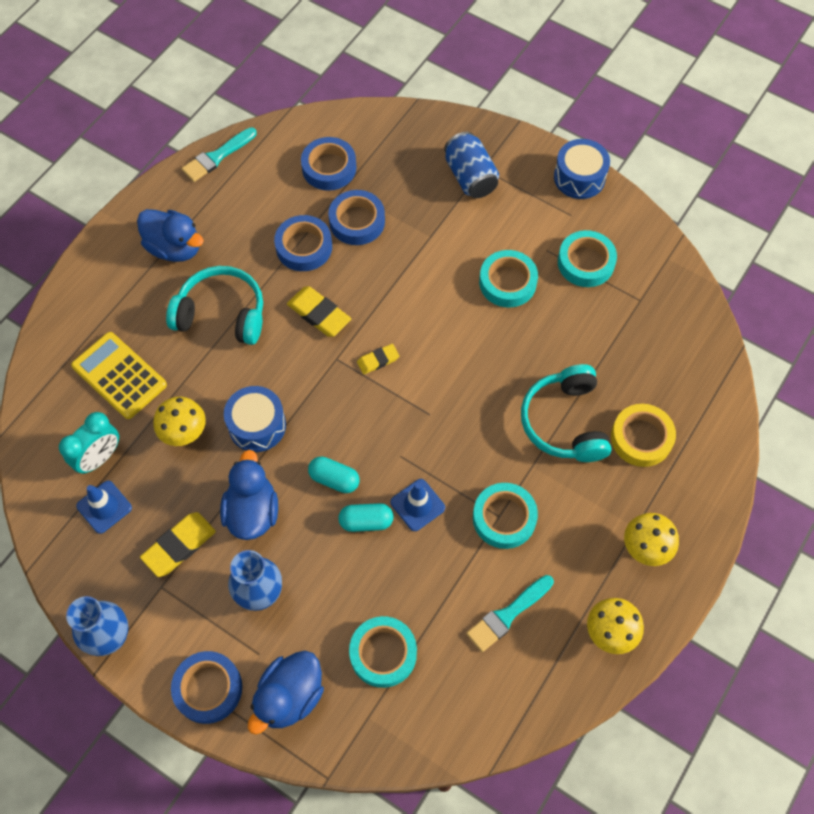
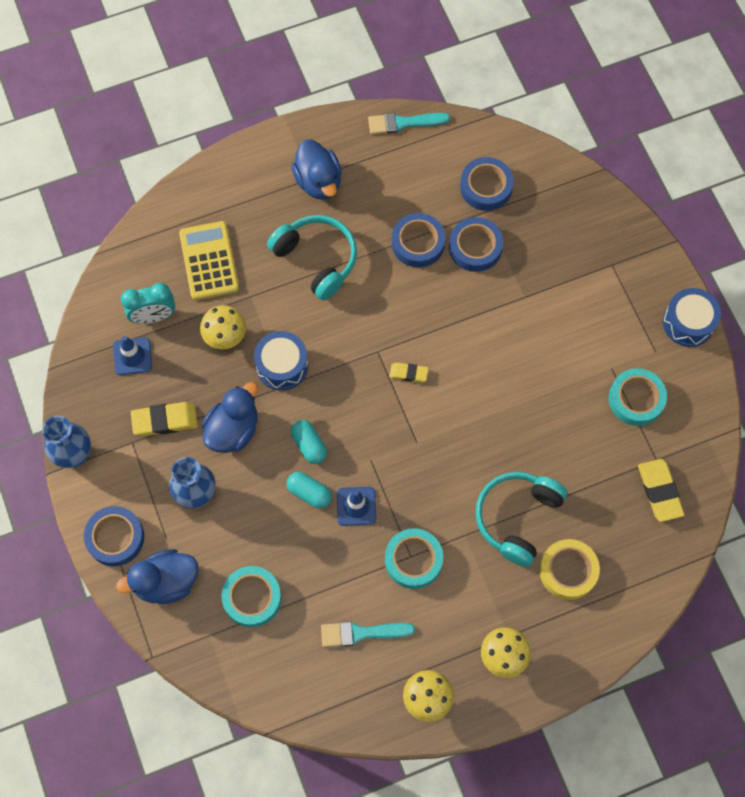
camera: 35 degrees right, 5 degrees up
yellow eraser [287,286,351,337] -> yellow eraser moved to [638,459,684,522]
blue can [444,132,499,198] -> none
turquoise tape [479,250,538,308] -> none

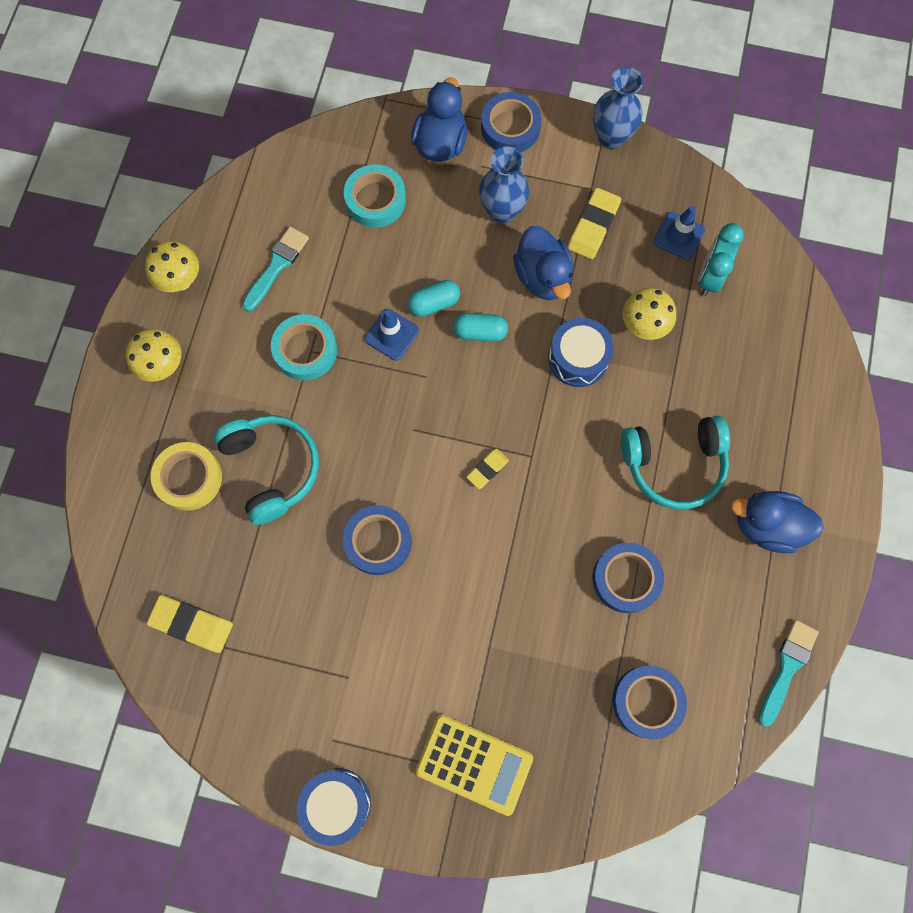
camera: 125 degrees right, 5 degrees up
yellow calculator [179,221,239,300] -> yellow calculator moved to [416,715,533,816]
blue tape [449,217,503,272] -> blue tape moved to [343,505,412,575]
turquoise tape [609,368,667,426] -> none

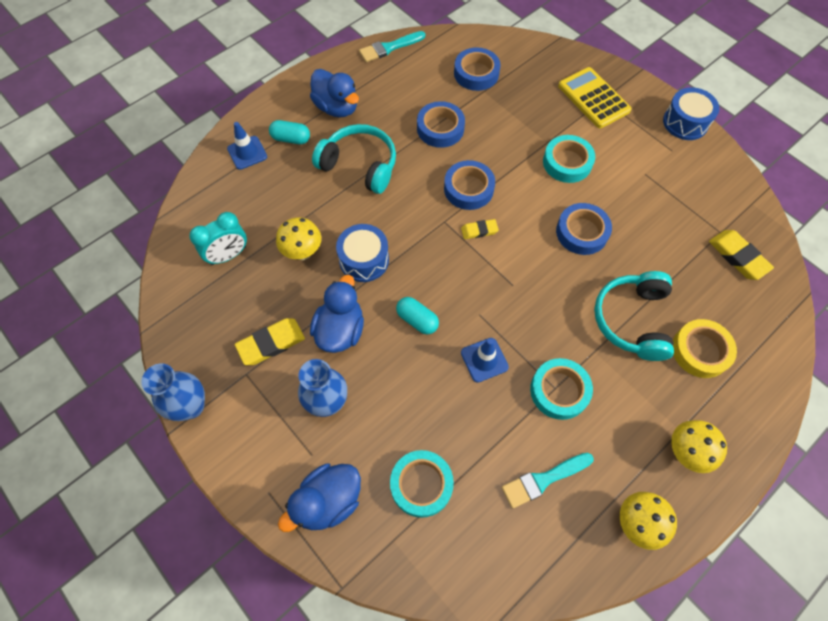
camera: 145 degrees left, 10 degrees down
turquoise capsule [408,280,460,317] -> turquoise capsule moved to [269,120,310,144]
blue tape [481,92,541,152] -> blue tape moved to [444,160,495,210]
blue traffic cone [654,206,705,260] -> blue traffic cone moved to [227,122,267,170]
none -> turquoise tape [543,135,595,183]

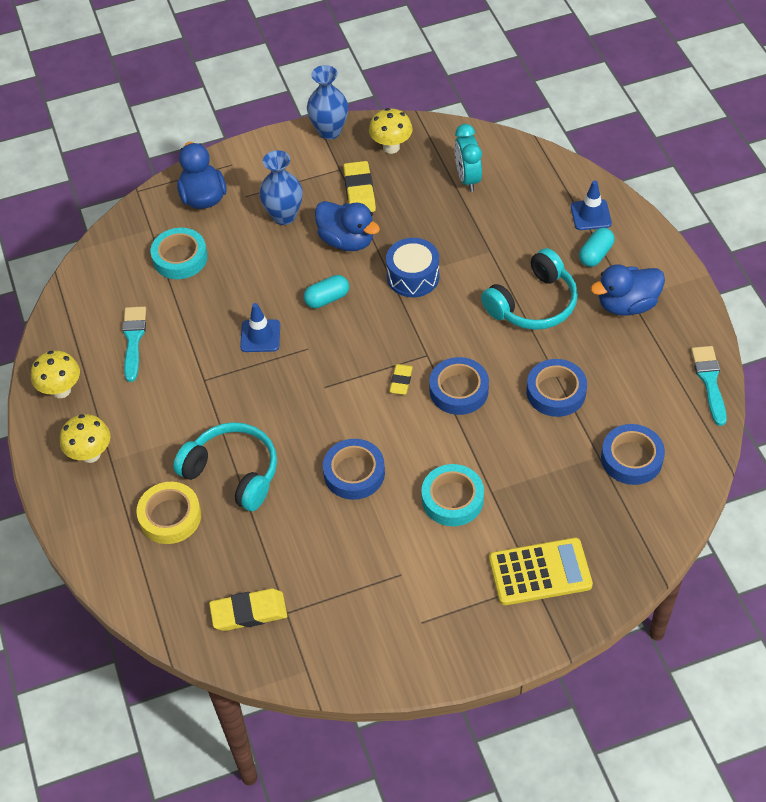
camera: 115 degrees right, 10 degrees down
yellow mushroom [276,217,321,260] -> yellow mushroom moved to [369,108,413,154]
turquoise tape [530,358,593,420] -> none
blue drum [663,87,719,140] -> none

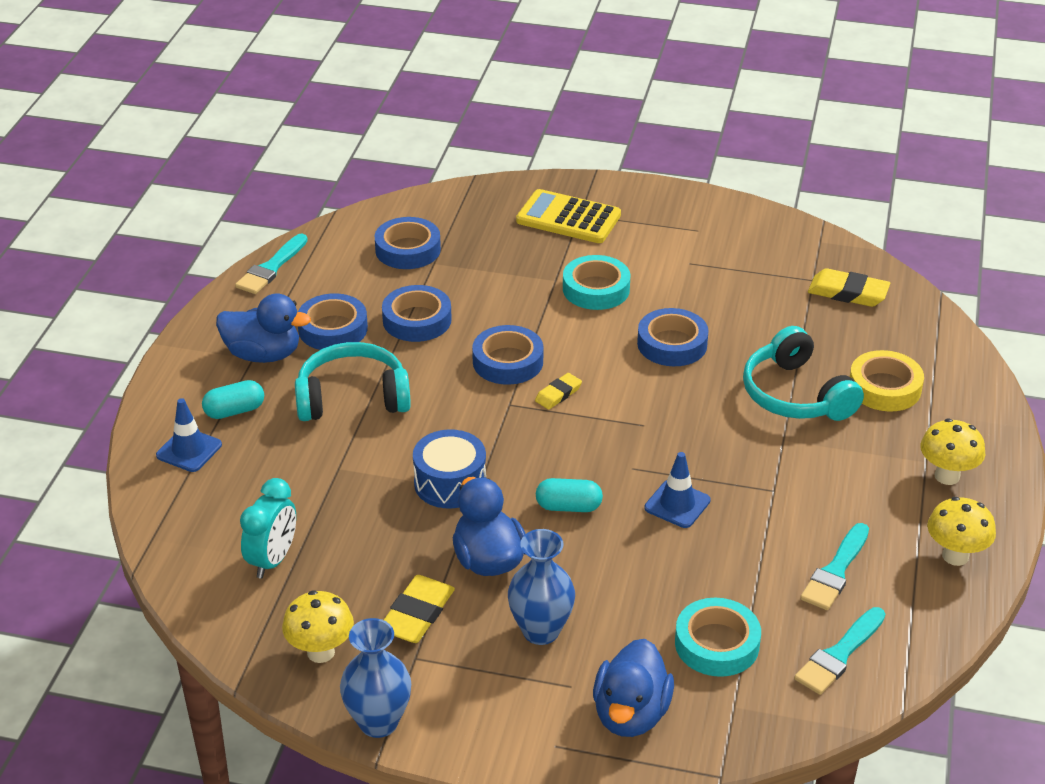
camera: 150 degrees left, 15 degrees down
none -> blue tape [298,293,368,350]
none -> turquoise brush [794,607,885,695]

